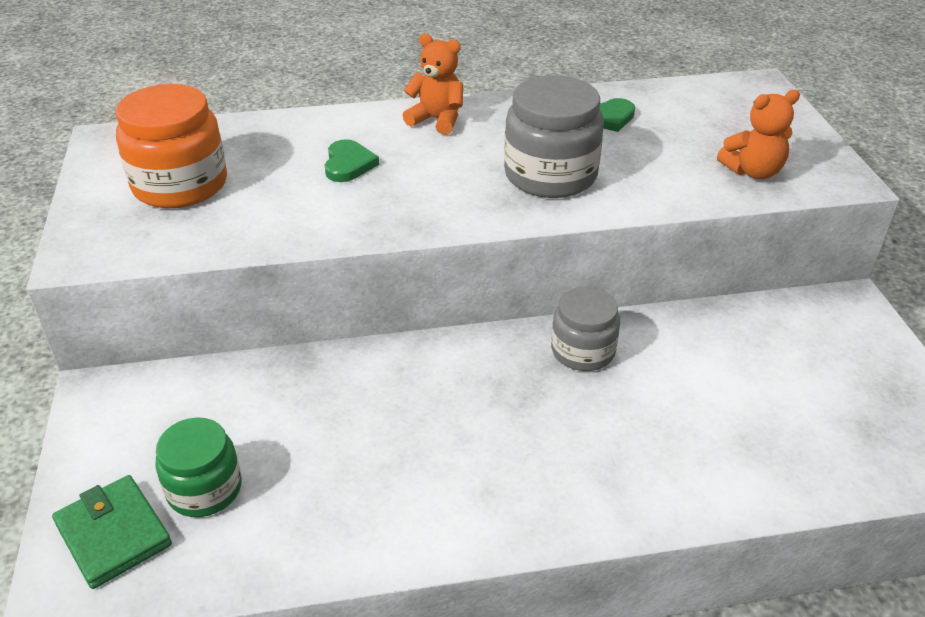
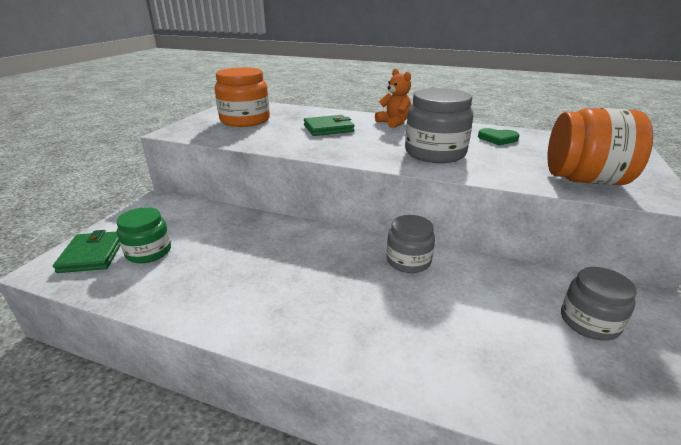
camera: 30 degrees right, 10 degrees down
green heart [325,139,379,182] -> green wallet [304,115,354,136]
orange teddy bear [717,90,800,179] -> orange jar [547,108,653,185]
none -> grey jar [561,267,637,341]

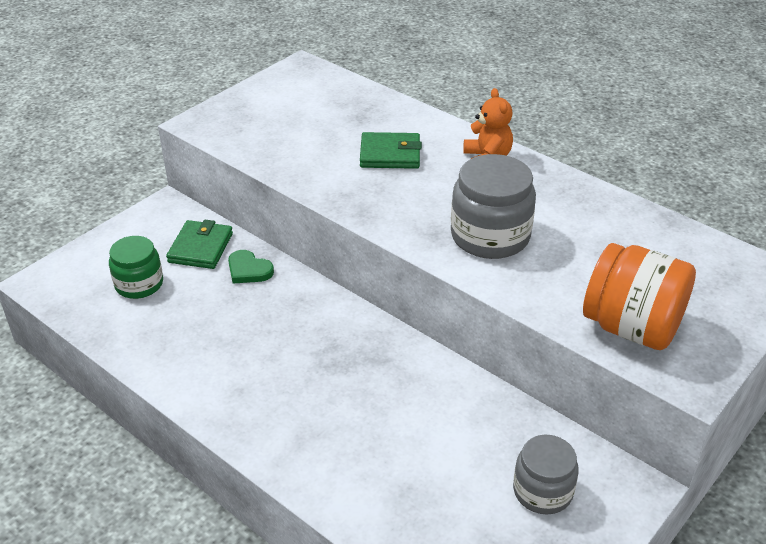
camera: 20 degrees right, 10 degrees up
green wallet [53,230,121,273] -> green wallet moved to [166,220,233,269]
orange jar [215,67,270,127] -> none
grey jar [386,215,435,273] -> none
green heart [478,128,520,145] -> green heart moved to [228,250,274,284]

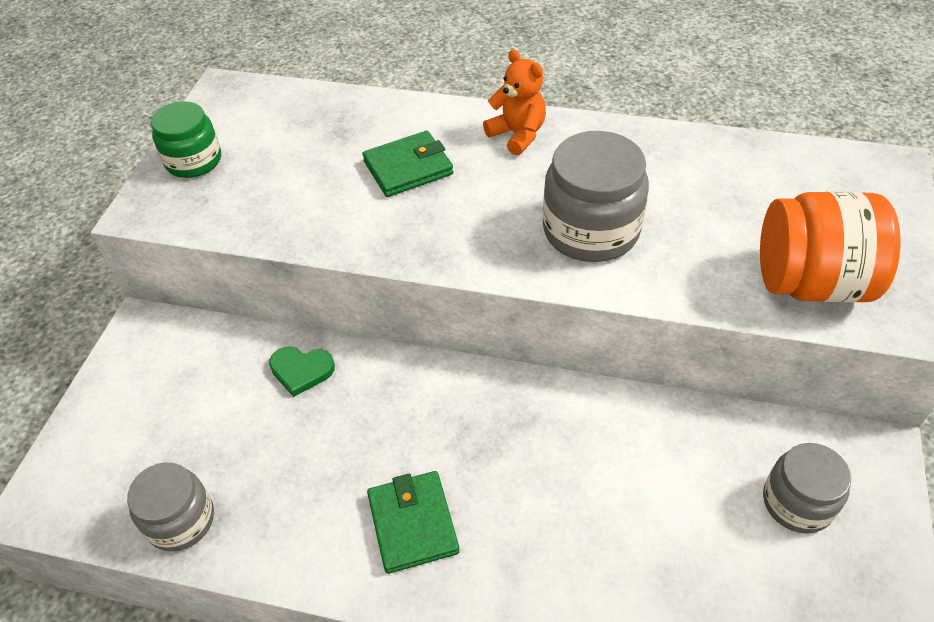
camera: 25 degrees left, 10 degrees up
green jar [109,236,163,299] -> green jar moved to [151,101,221,178]
green wallet [166,220,233,269] -> green wallet moved to [367,471,460,574]
none -> grey jar [127,462,214,552]

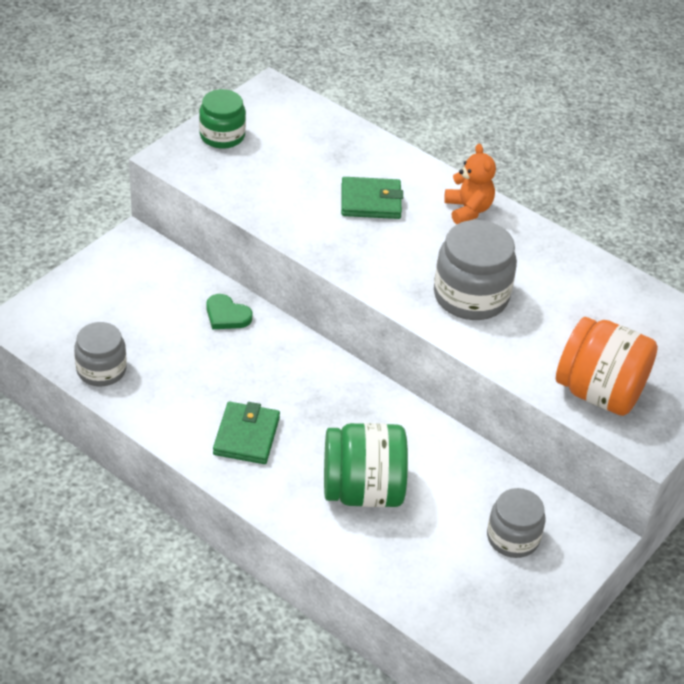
camera: 20 degrees right, 5 degrees down
none -> green jar [324,423,408,507]

